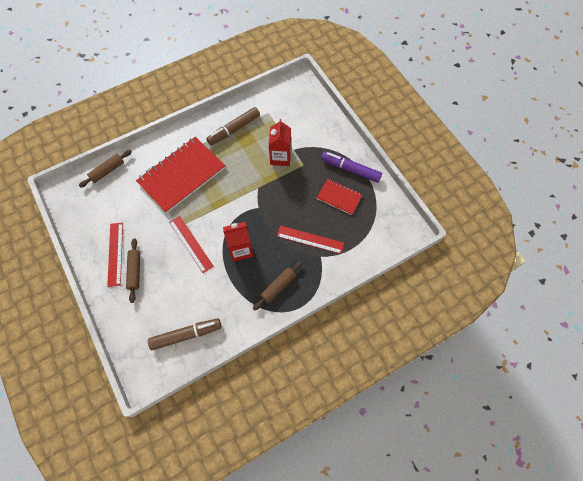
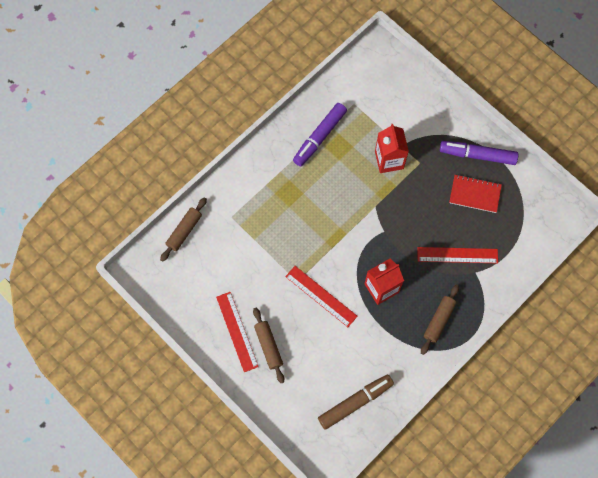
camera: 15 degrees left, 5 degrees up
red notebook [136,137,225,213] -> none
brown marker [206,107,260,145] -> purple marker [293,103,347,166]

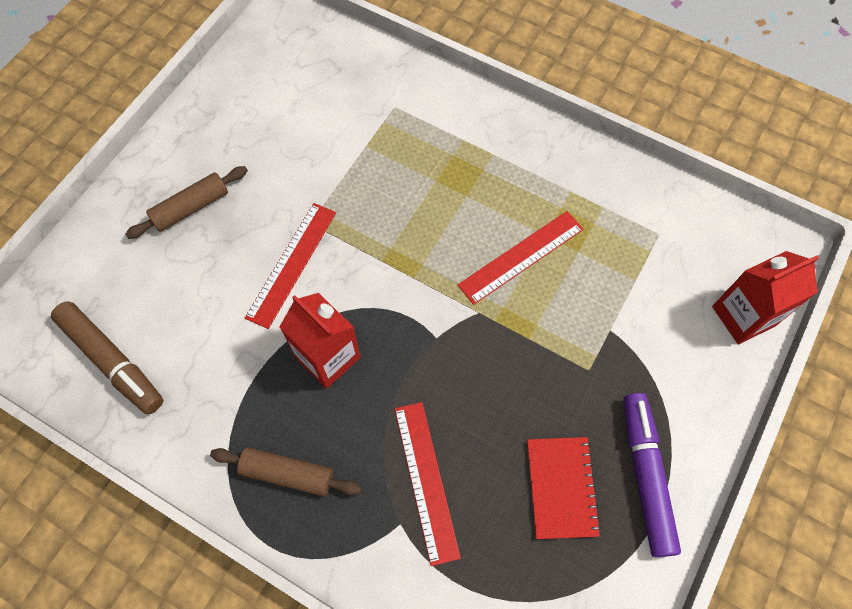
camera: 75 degrees right, 5 degrees down
brown rolling pin [160,197,207,262] -> none
red ruler [216,292,259,372] -> red ruler moved to [458,211,584,305]
purple marker [293,103,347,166] -> none
red carton [375,124,409,173] -> red carton moved to [712,251,819,345]

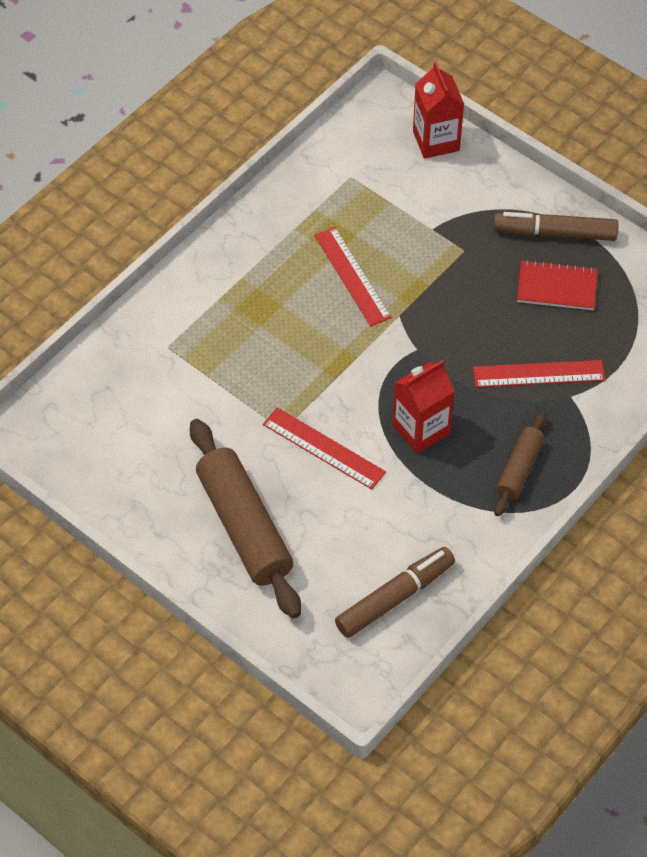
camera: 80 degrees left, 10 degrees down
brown rolling pin [125,166,248,239] -> brown rolling pin [190,419,301,618], size x1.85
purple marker [623,393,681,557] -> brown marker [493,212,618,241]

